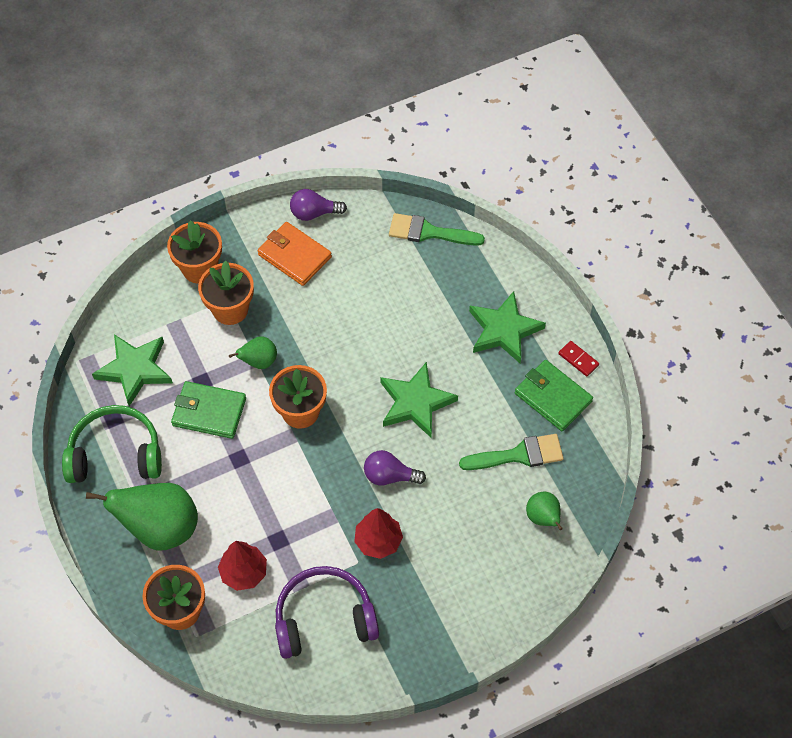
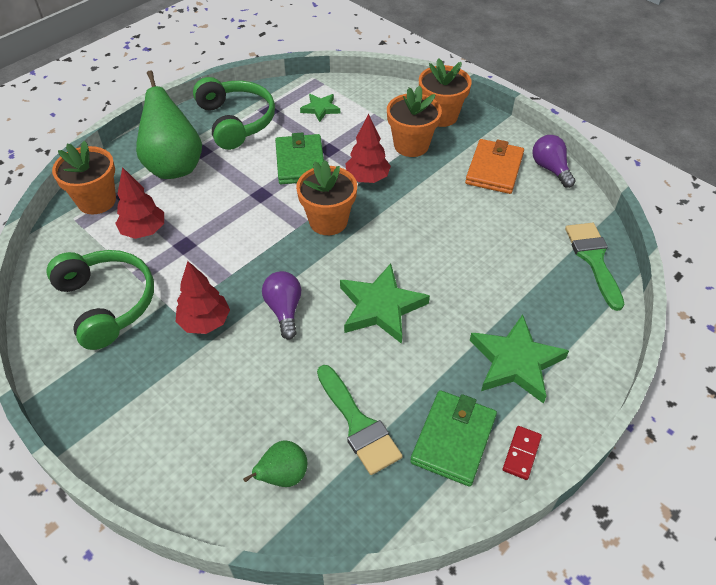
camera: 70 degrees right, 10 degrees down
green star [92,334,173,406] -> green star [300,94,340,122], size x0.56
green pear [229,336,277,369] -> red tree [345,114,391,183]
purple headphones [275,566,379,659] -> green headphones [46,250,154,350]

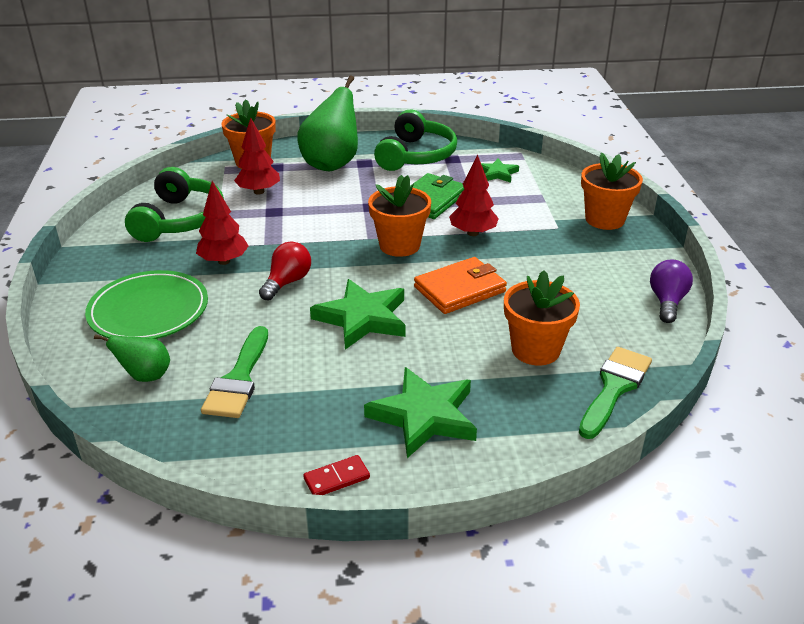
camera: 40 degrees right, 15 degrees down
purple light bulb [262,271,301,340] -> red light bulb [259,242,311,301]
orange flower pot [387,86,442,157] -> orange flower pot moved to [504,270,580,366]
green wallet [410,390,497,487] -> none
orange wallet [465,139,524,194] -> orange wallet moved to [414,257,507,314]
none -> green plate [85,270,208,339]

